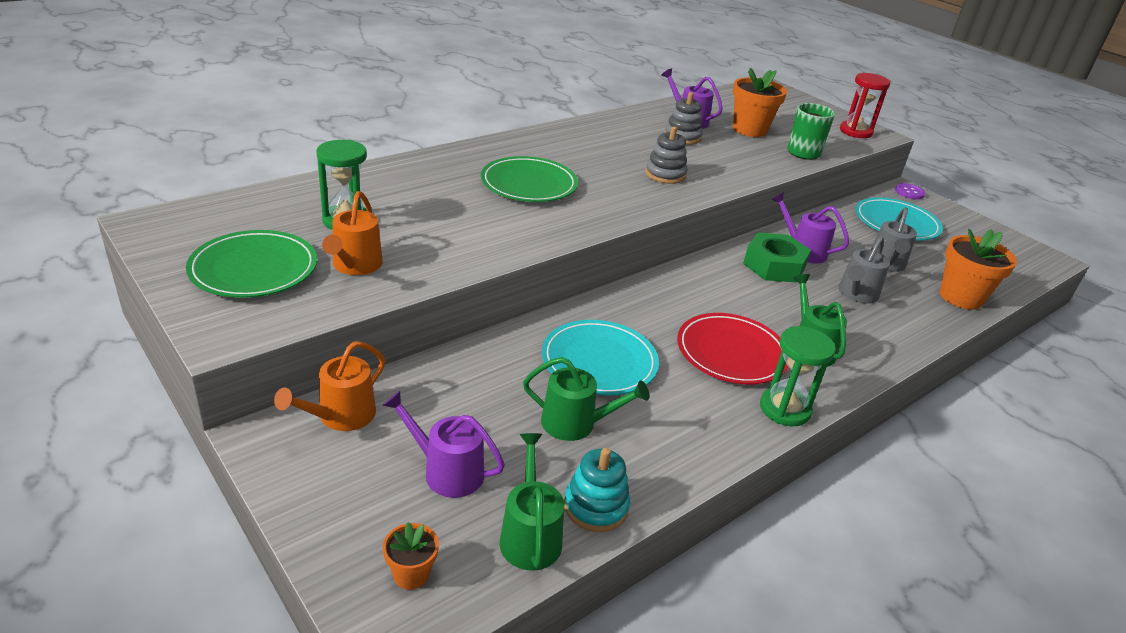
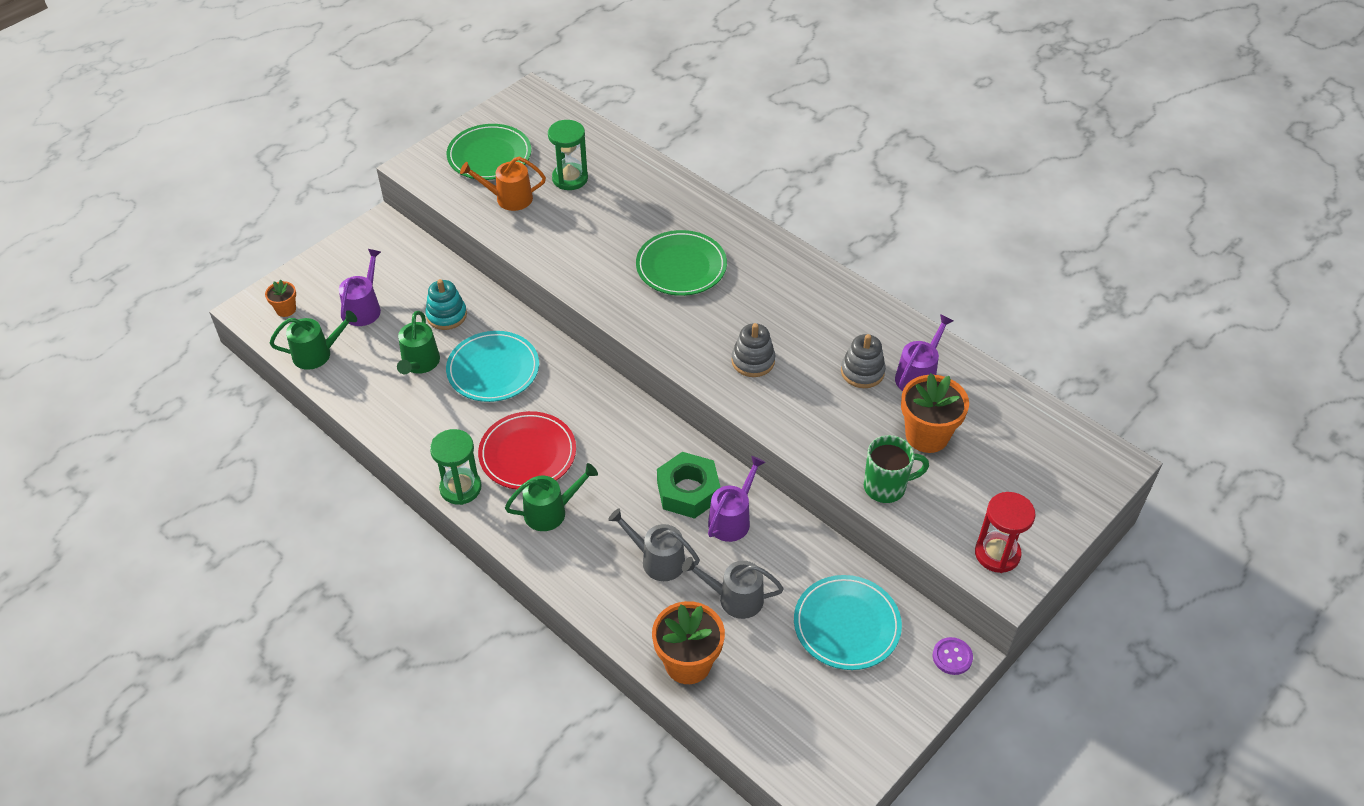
camera: 85 degrees right, 15 degrees up
orange watering can [274,341,385,431] -> none
turquoise stacking toy [564,448,630,532] -> turquoise stacking toy moved to [425,279,467,330]

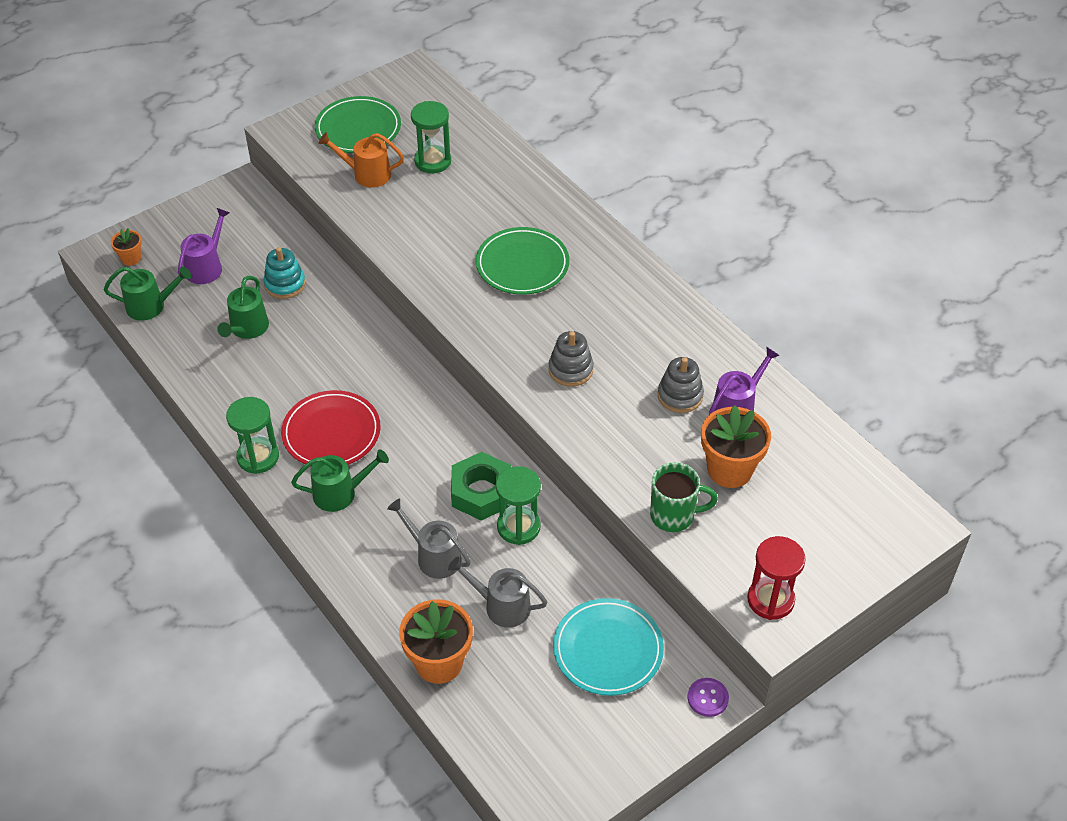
camera: 10 degrees right, 0 degrees up
turquoise plate [446,331,539,402] -> none
purple watering can [708,456,766,542] -> green hourglass [496,466,541,545]

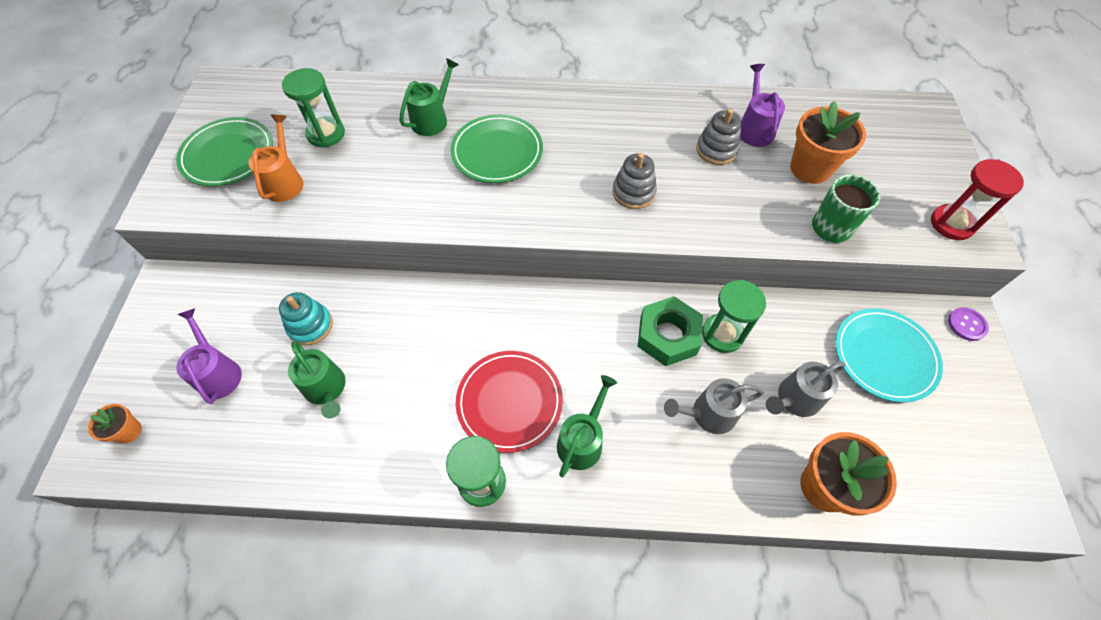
camera: 50 degrees left, 10 degrees up
green watering can [104,267,191,321] -> green watering can moved to [399,58,459,136]
orange watering can [319,132,404,187] -> orange watering can turned 135 degrees clockwise [248,115,303,202]

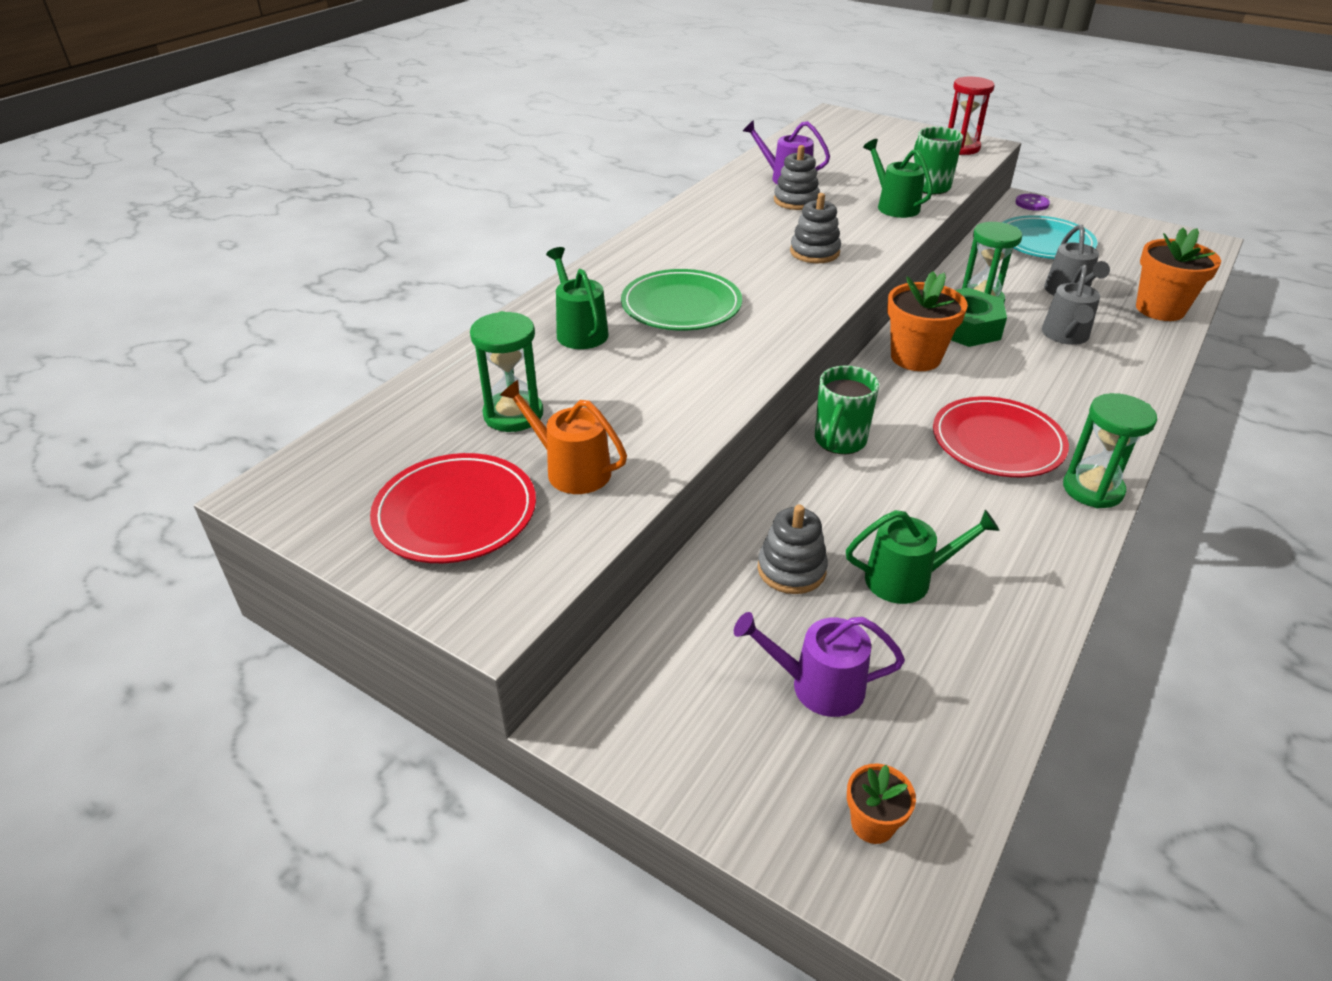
camera: 60 degrees left, 20 degrees down
green plate [176,117,273,186] -> red plate [370,453,536,563]
turquoise stacking toy [279,292,333,346] -> grey stacking toy [758,505,828,594]
green watering can [557,375,617,477] -> green watering can moved to [863,139,933,218]
orange flower pot [790,101,866,184] -> orange flower pot moved to [887,271,968,371]
none -> green mug [815,365,880,454]

